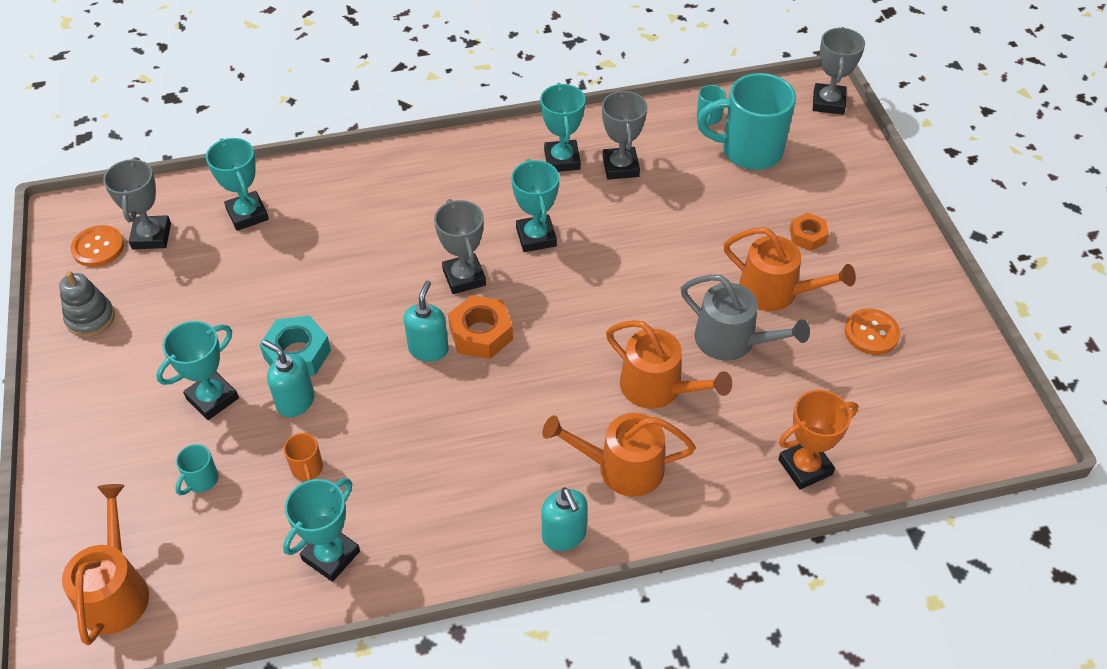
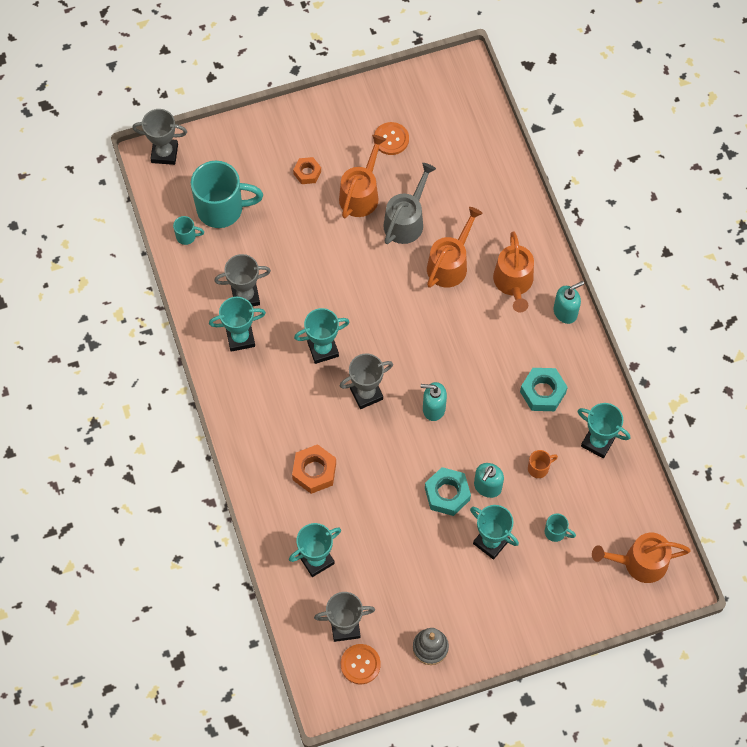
camera: 95 degrees left, 15 degrees up
orange nut [448,295,513,359] -> orange nut moved to [292,444,336,494]
turquoise mug [697,73,796,170] -> turquoise mug turned 90 degrees counterclockwise [191,161,263,228]
orange trophy [778,390,858,490] -> none
none -> turquoise nut [520,368,568,411]

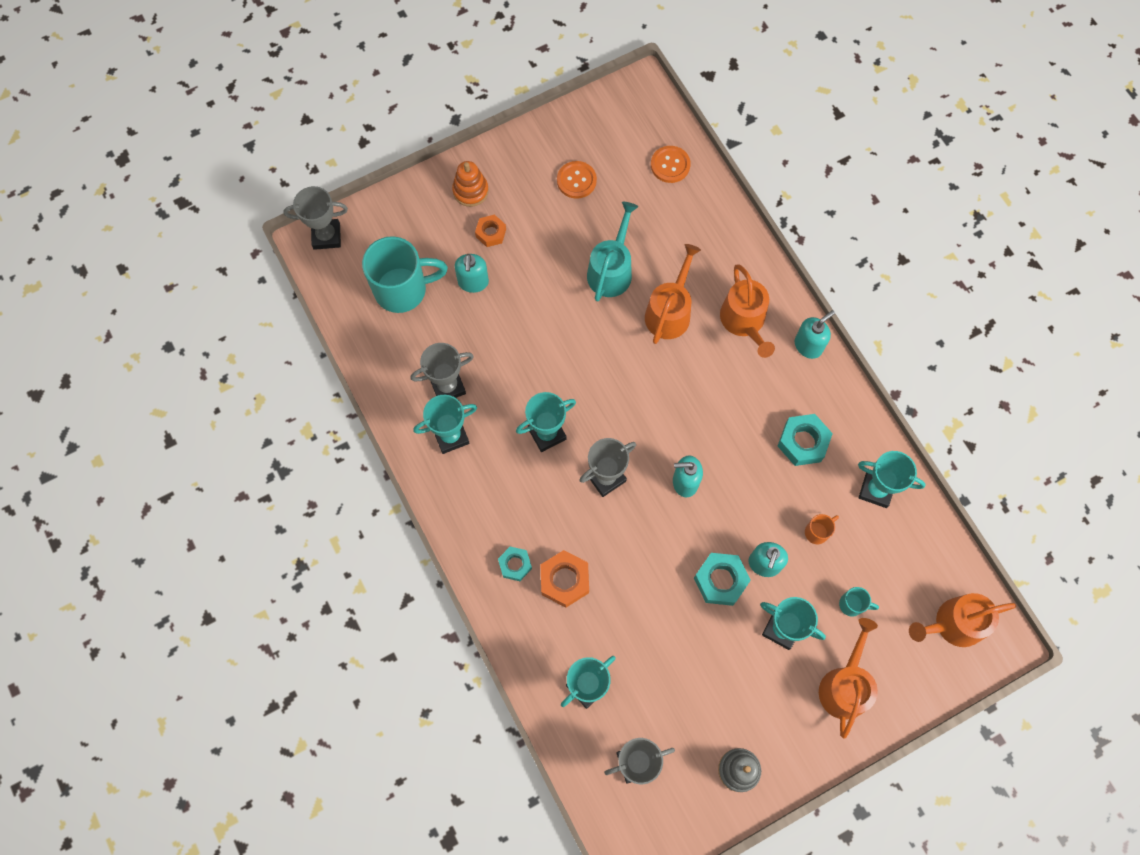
camera: 10 degrees left, 5 degrees up
turquoise mug [173,216,204,245] -> none
orange watering can [339,135,386,218] -> orange watering can moved to [819,618,878,739]
orange button [341,644,381,684] -> orange button moved to [651,146,691,183]
grey watering can [384,163,436,244] -> turquoise watering can [587,202,638,302]
none -> orange stacking toy [452,161,489,207]
none -> turquoise soap dispenser [454,254,489,293]
none -> turquoise nut [498,546,532,581]

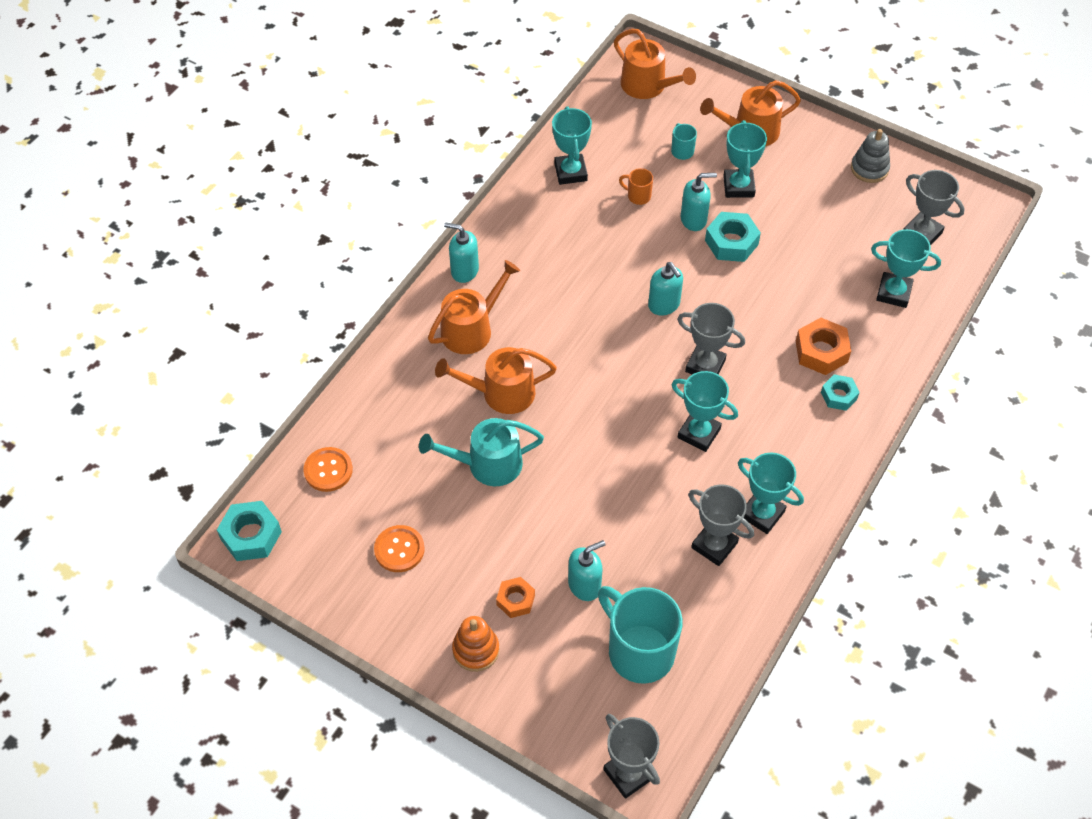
camera: 120 degrees left, 15 degrees down
turquoise nut [778,414,833,466] -> turquoise nut moved to [217,501,282,561]

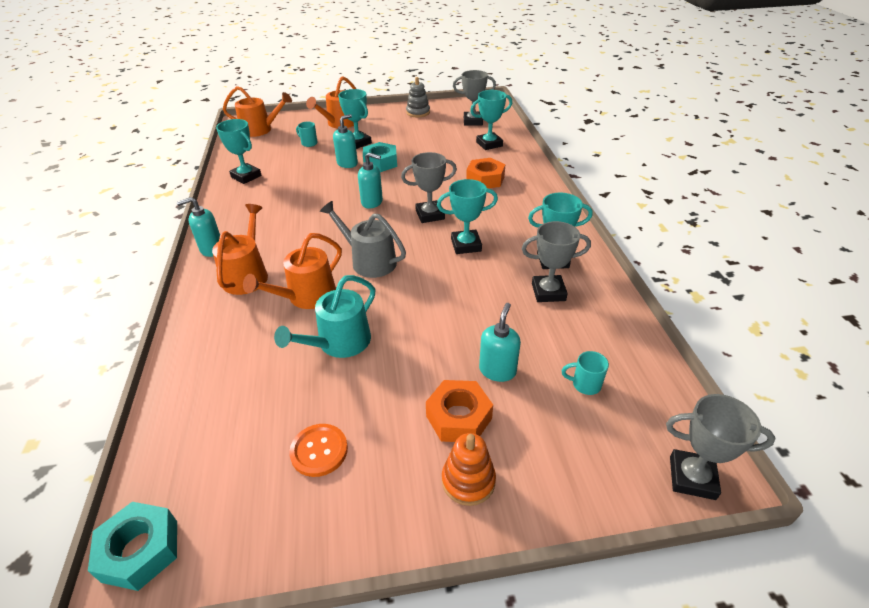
camera: 40 degrees left, 15 degrees down
orange button [303,447,353,492] -> none
orange nut [496,577,535,618] -> orange nut [426,380,493,442], size x1.57
turquoise mug [598,586,683,684] -> turquoise mug [562,351,609,395], size x0.43
orange mug [619,168,653,205] -> none
turquoise nut [821,374,860,411] -> none
none -> grey watering can [320,201,406,278]

